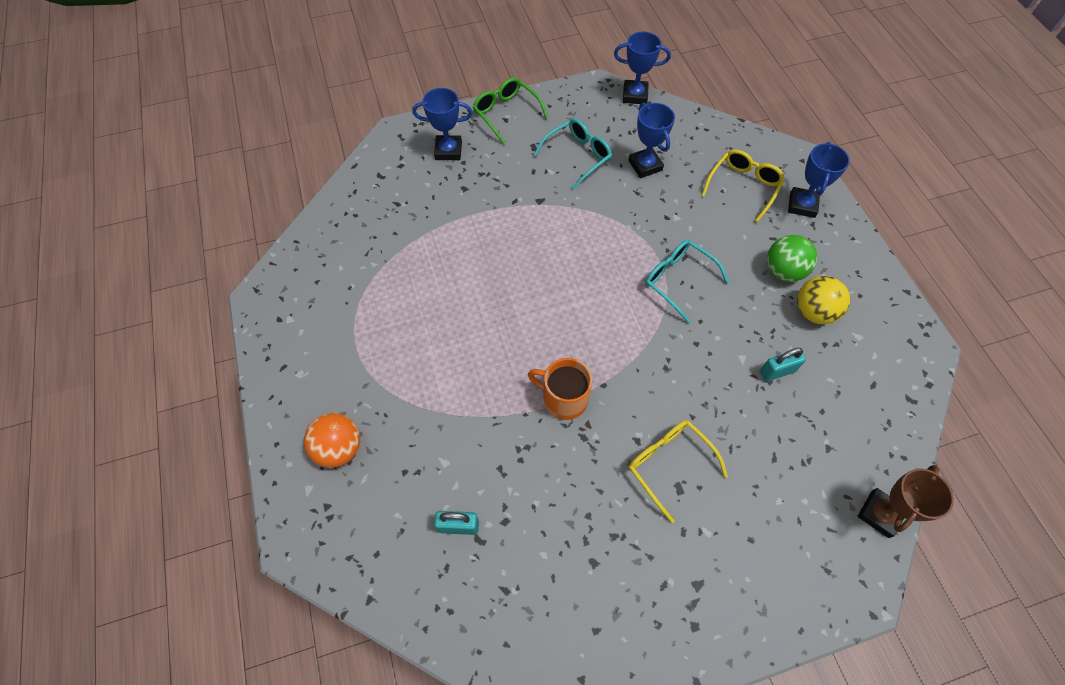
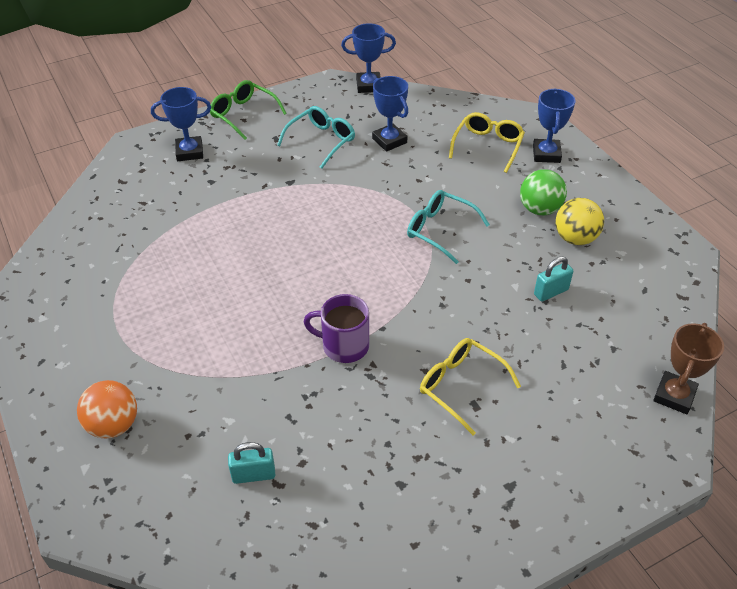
camera: 10 degrees left, 15 degrees down
orange mug [528,358,592,420] -> purple mug [304,294,369,363]

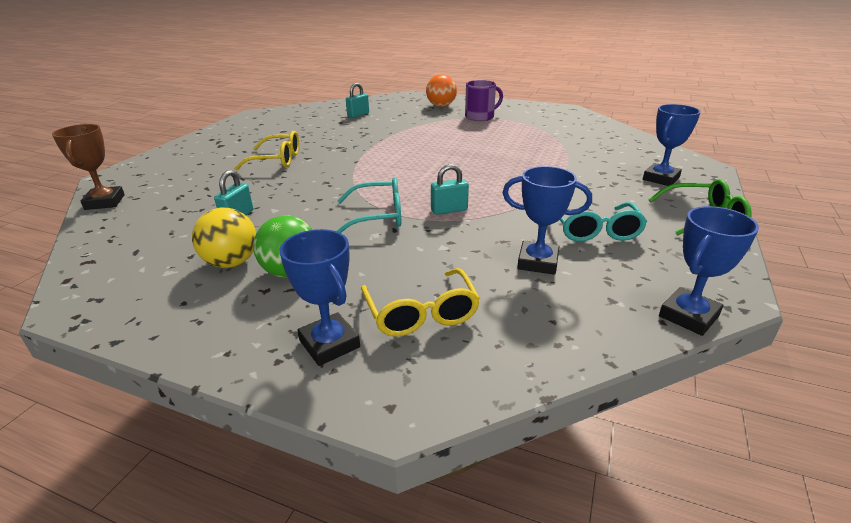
camera: 140 degrees right, 15 degrees down
purple mug [304,294,369,363] -> purple mug moved to [465,80,503,121]
none -> turquoise padlock [431,164,469,215]

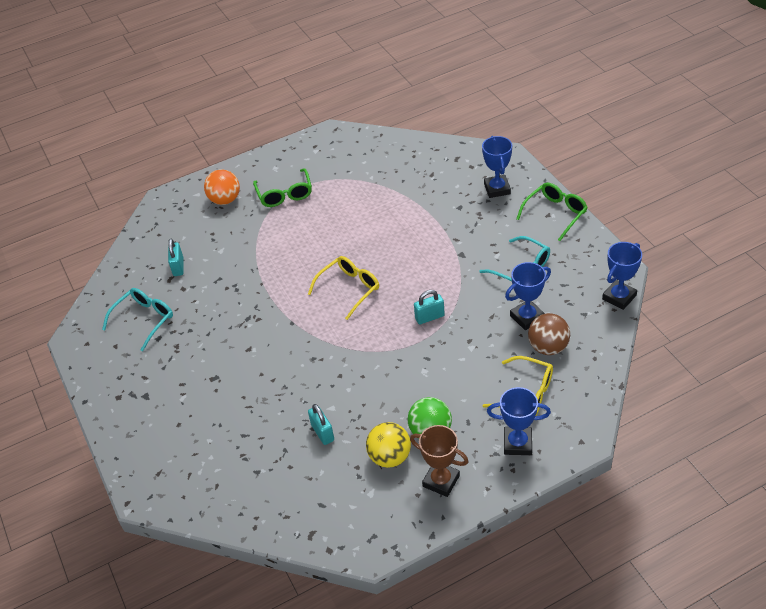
camera: 45 degrees left, 15 degrees up
brown trophy [52,124,125,210] -> brown trophy moved to [410,425,469,497]
yellow glasses [234,131,299,171] -> yellow glasses moved to [308,256,379,320]
turquoise glasses [337,177,401,233] -> turquoise glasses moved to [102,288,173,351]
turquoise padlock [431,164,469,215] -> turquoise padlock turned 45 degrees clockwise [414,290,445,325]
purple mug [465,80,503,121] -> green glasses [253,168,312,207]
blue trophy [659,206,759,336] -> blue trophy turned 45 degrees clockwise [602,242,642,310]
none -> brown ball [528,313,570,355]

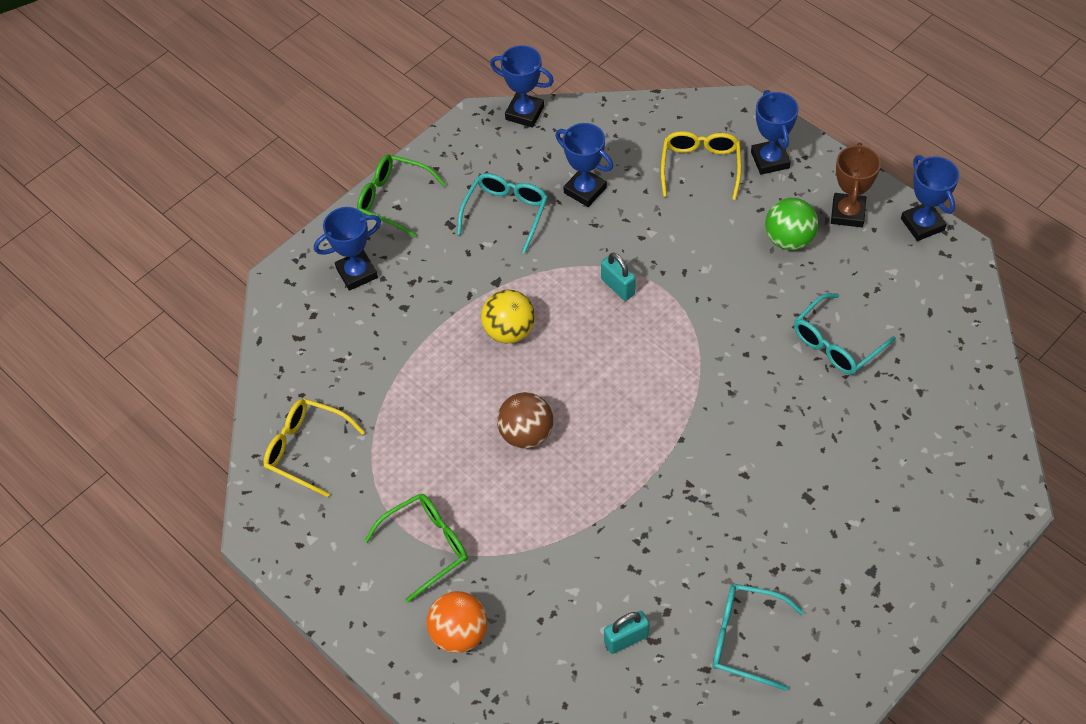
camera: 110 degrees left, 10 degrees up
yellow glasses [308,256,379,320] -> yellow glasses moved to [263,399,365,497]
turquoise padlock [308,404,334,445] -> turquoise glasses [794,293,896,375]
yellow ball [366,422,411,468] -> yellow ball moved to [481,289,535,344]
brown ball [528,313,570,355] -> brown ball moved to [497,392,553,449]
none -> blue trophy [901,155,959,241]

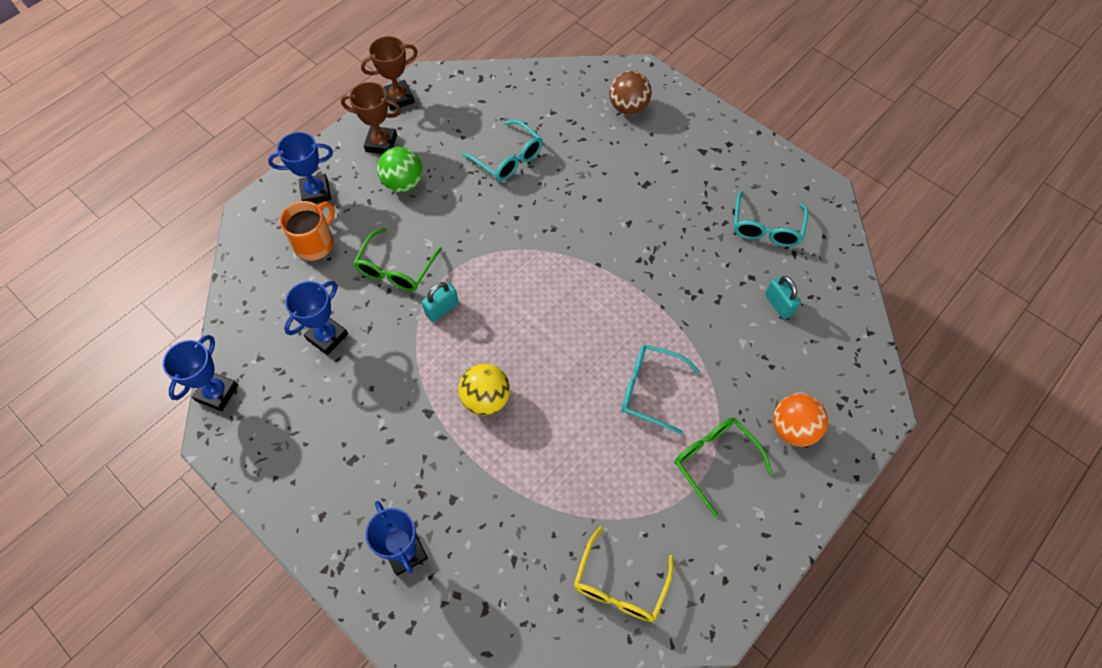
camera: 95 degrees left, 5 degrees up
green glasses [357,154,446,237] -> green glasses moved to [353,228,442,291]
turquoise glasses [457,173,548,253] -> turquoise glasses moved to [621,345,700,434]
brown ball [497,392,553,449] -> brown ball moved to [609,71,652,115]
yellow glasses [661,131,742,200] -> orange mug [280,201,335,261]
blue trophy [901,155,959,241] -> brown trophy [361,36,418,111]

